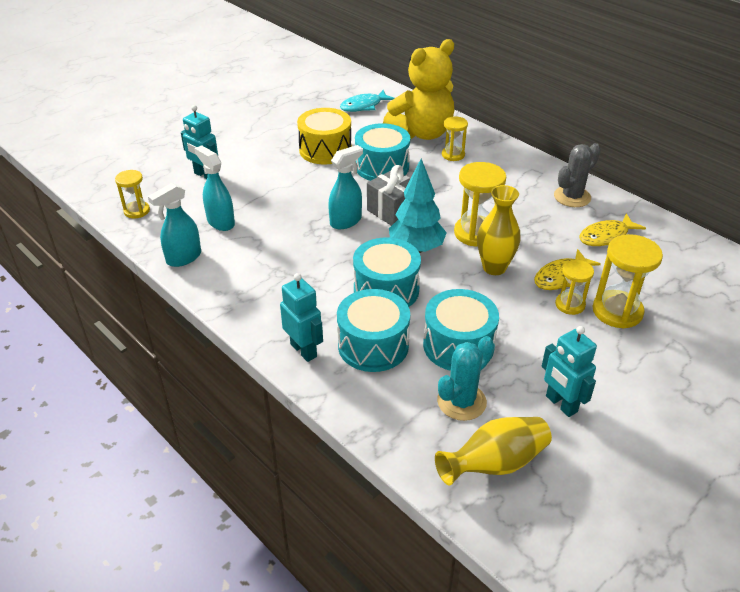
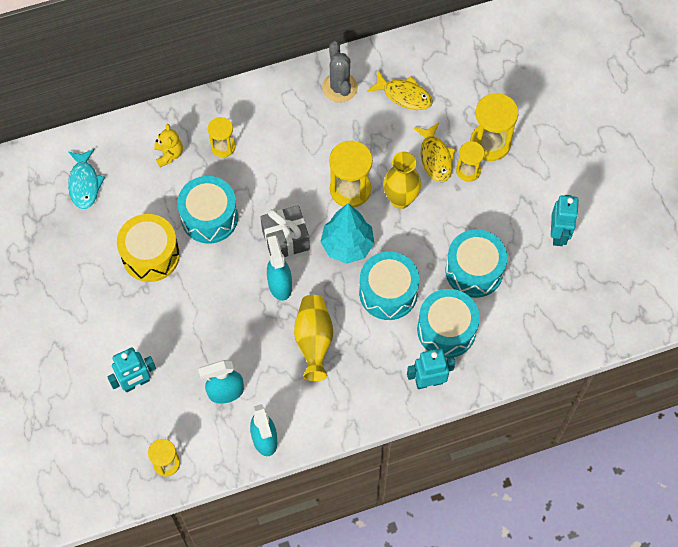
camera: 65 degrees left, 25 degrees up
yellow teddy bear [383,39,454,140] -> yellow teddy bear [154,124,183,167], size x0.42
yellow vase [435,417,552,485] -> yellow vase moved to [294,295,333,381]
turquoise cactus [437,336,494,421] -> none
turquoise robot [542,326,597,417] -> turquoise robot turned 75 degrees counterclockwise [551,195,579,246]
yellow fish [579,213,646,246] -> yellow fish turned 60 degrees counterclockwise [367,71,433,110]

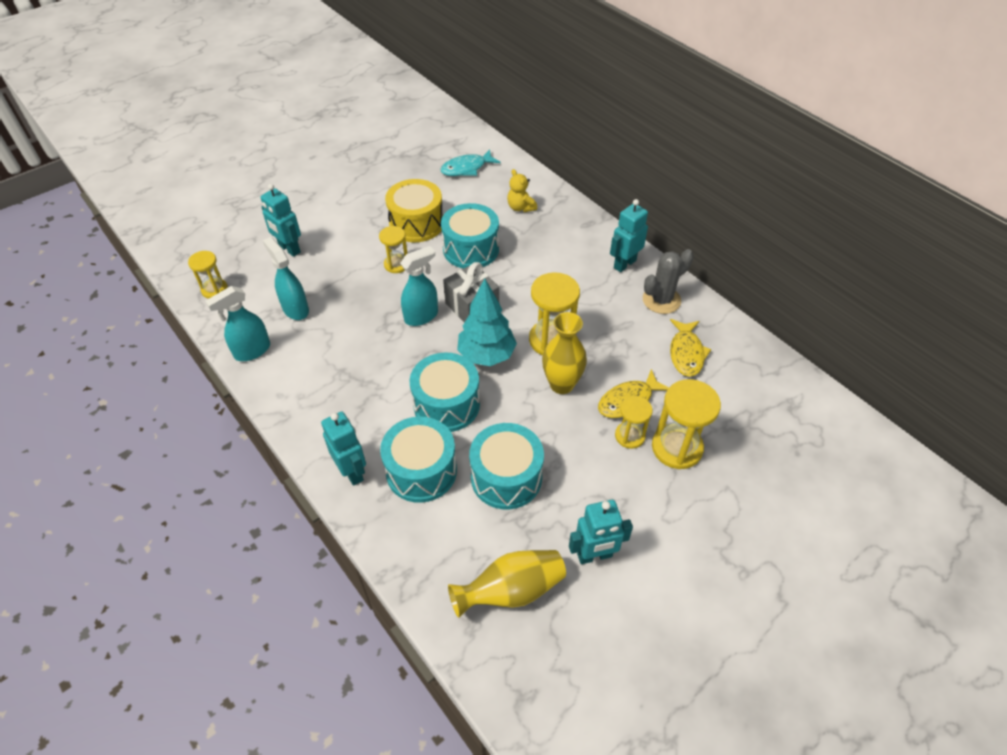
camera: 70 degrees right, 15 degrees down
yellow teddy bear [154,124,183,167] -> yellow teddy bear turned 90 degrees clockwise [507,169,537,212]
yellow hourglass [208,117,236,157] -> yellow hourglass moved to [379,226,408,273]
yellow vase [294,295,333,381] -> yellow vase moved to [448,550,566,618]
none -> turquoise robot [610,199,648,272]

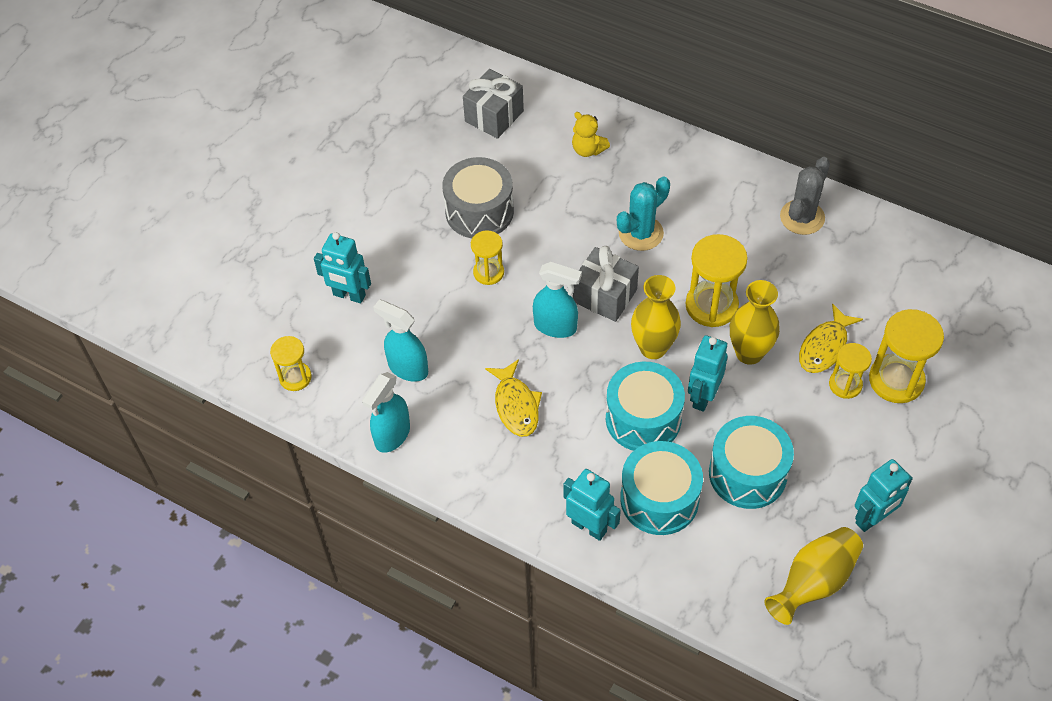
camera: 20 degrees left, 5 degrees up
yellow drum [385,179,443,242] -> grey drum [442,157,514,238]
turquoise spray bottle [400,246,438,326] -> turquoise spray bottle turned 75 degrees clockwise [533,262,582,338]
turquoise fish [440,149,501,176] -> grey gift [463,69,524,139]
turquoise drum [441,203,499,268] -> none
turquoise tree [457,278,517,366] -> yellow vase [631,275,681,359]
turquoise robot [610,199,648,272] -> turquoise robot moved to [688,335,728,412]
yellow fish [670,319,711,377] -> yellow fish moved to [485,359,542,437]
none -> turquoise cactus [617,176,670,251]

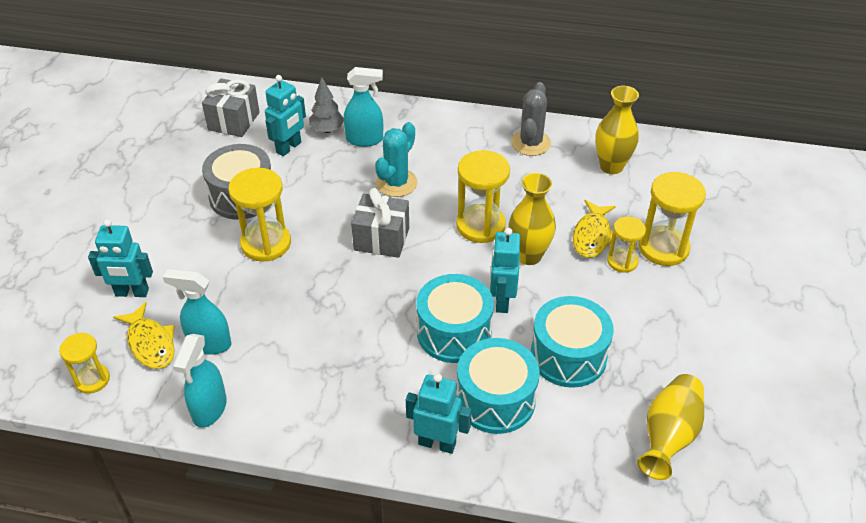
camera: 20 degrees left, 10 degrees down
yellow hourglass [471,230,504,285] -> yellow hourglass [228,168,291,262], size x1.66
yellow fish [485,359,542,437] -> yellow fish moved to [113,302,175,369]
turquoise spray bottle [533,262,582,338] -> turquoise spray bottle moved to [344,67,383,147]
yellow teddy bear [572,112,610,157] -> grey tree [309,77,344,133]
yellow vase [631,275,681,359] -> yellow vase moved to [595,86,639,174]
turquoise robot [855,459,913,532] -> turquoise robot moved to [265,75,306,156]

